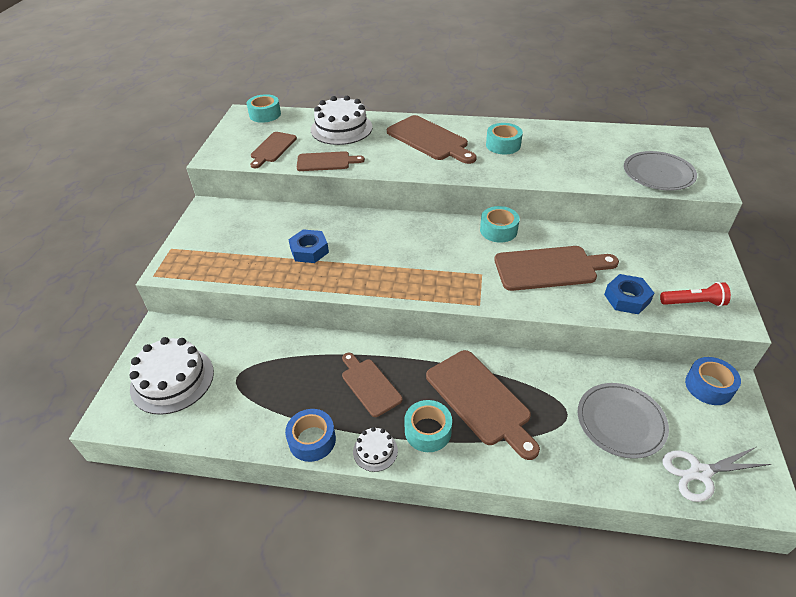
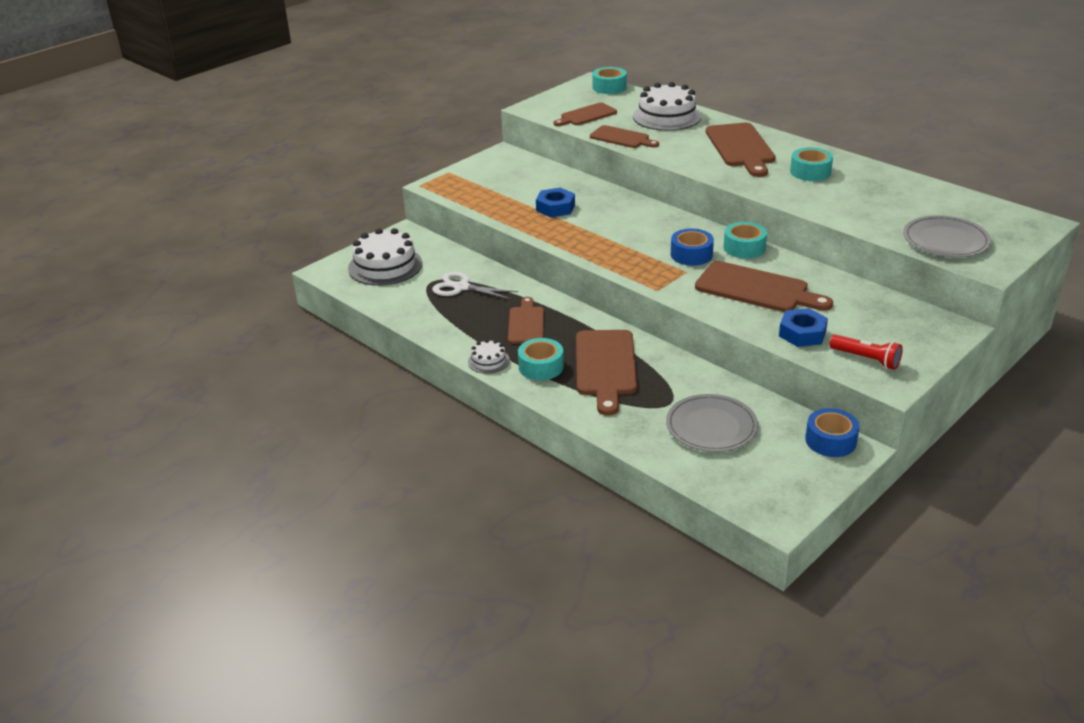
camera: 35 degrees right, 10 degrees down
blue tape [285,409,336,462] -> blue tape moved to [671,229,714,266]
white scissors [662,447,771,502] -> white scissors moved to [432,272,518,300]

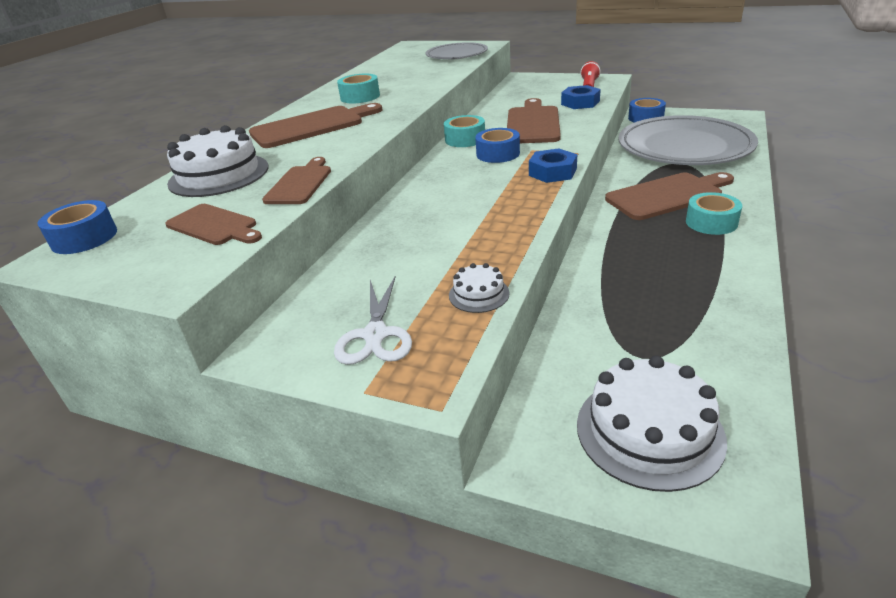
camera: 110 degrees left, 0 degrees up
white scissors [432,272,518,300] -> white scissors moved to [334,276,412,365]
white cake [468,339,510,374] -> white cake moved to [449,263,509,313]
brown cutting board [508,297,544,344] -> none
blue nut [536,188,575,217] -> blue nut moved to [529,148,577,183]
turquoise tape [593,67,627,94] -> blue tape [38,200,117,254]
grey plate [666,394,758,452] -> grey plate [618,115,758,165], size x1.82

